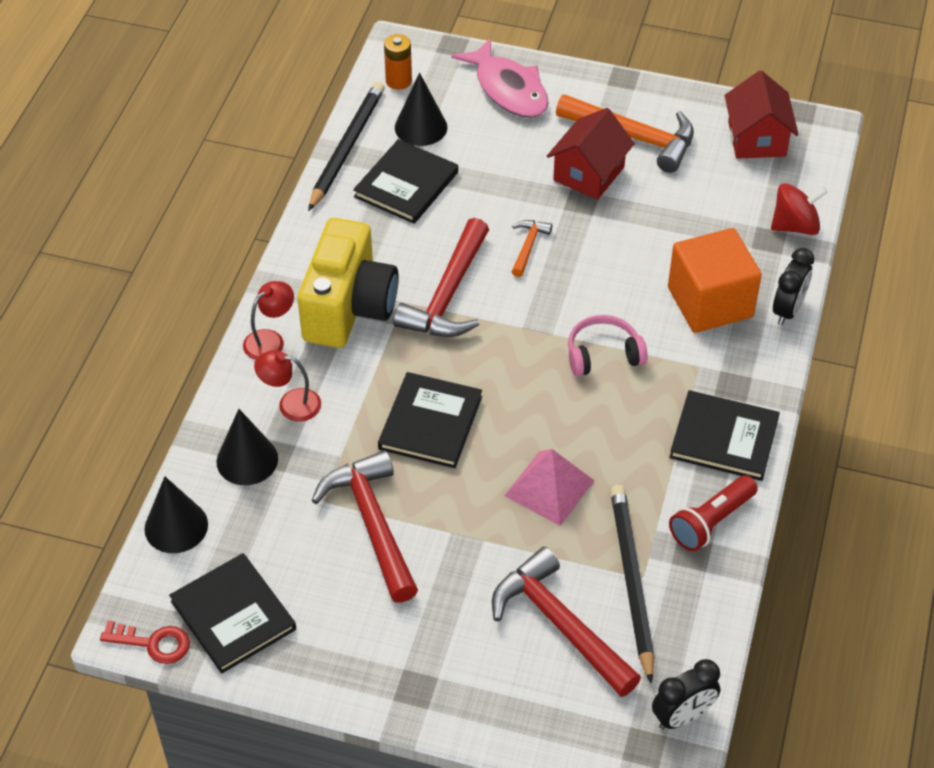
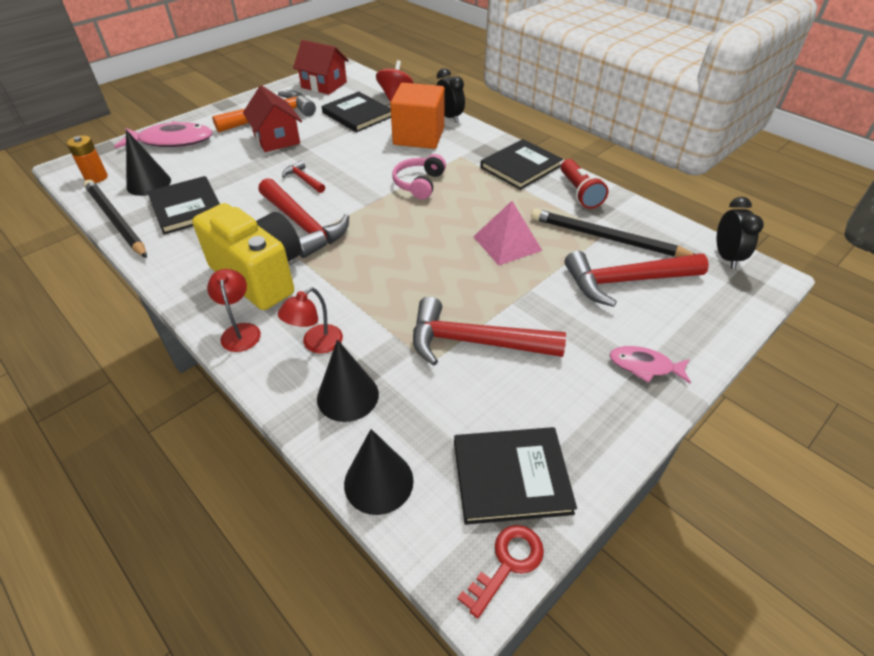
camera: 60 degrees left, 5 degrees down
black book [378,372,482,468] -> black book moved to [322,92,391,132]
orange hammer [512,220,552,277] -> red hammer [282,160,325,193]
none -> pink fish [609,346,691,383]

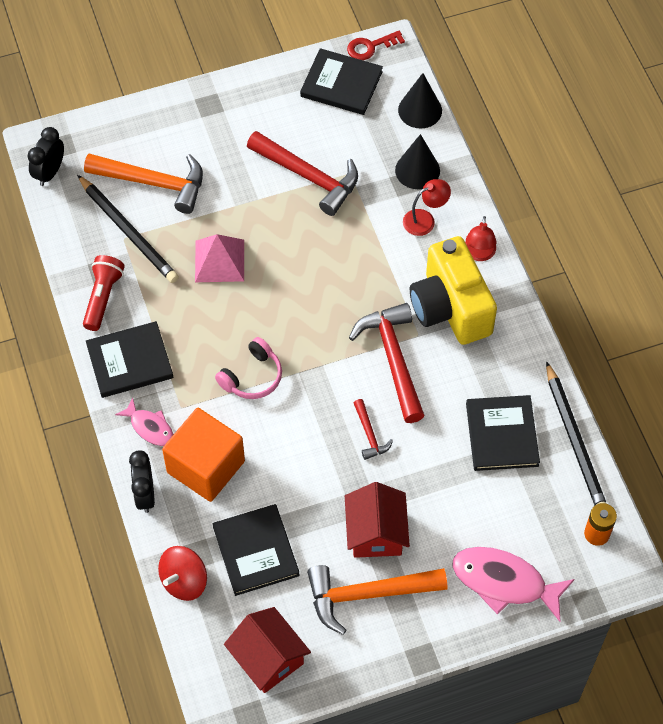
camera: 155 degrees left, 15 degrees up
black cone [126,130,171,196] -> none
red hammer [564,251,709,307] -> orange hammer [84,154,203,214]
pink fish [609,346,691,383] -> pink fish moved to [115,397,173,446]

